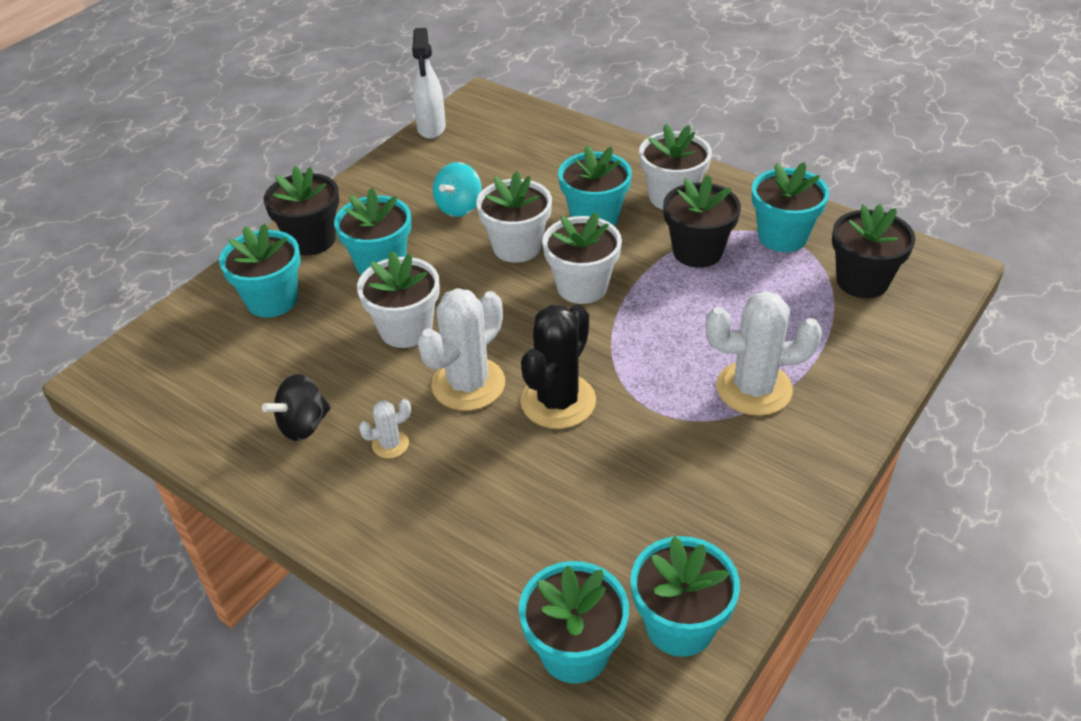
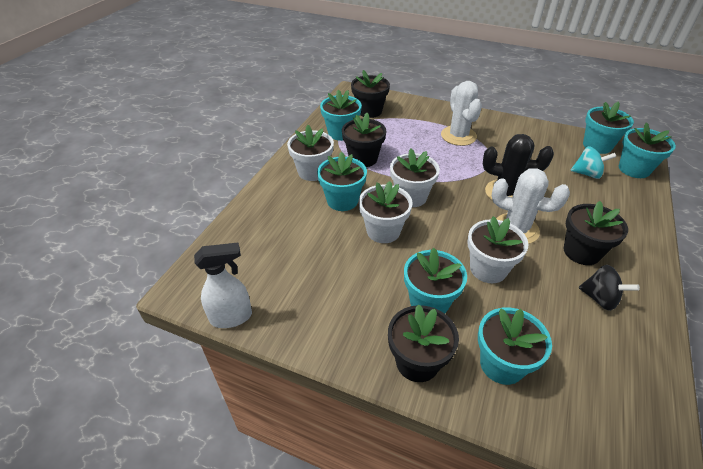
camera: 105 degrees left, 0 degrees up
white cactus [359,399,411,459] -> black flower pot [564,201,628,265]
turquoise spinning top [433,162,482,217] -> turquoise spinning top moved to [570,146,616,179]

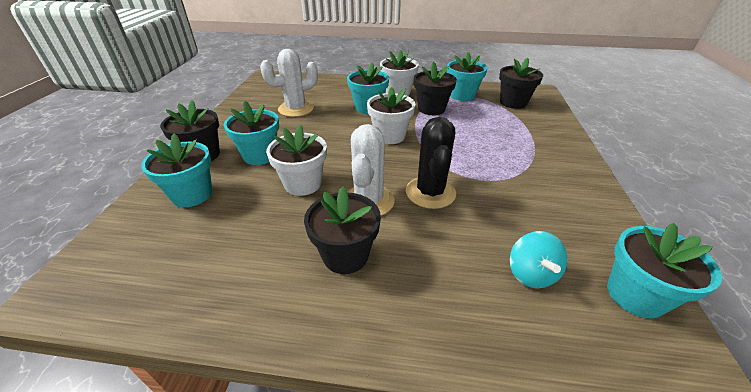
camera: 75 degrees right, 5 degrees down
white spray bottle [194,243,252,328] -> none
white flower pot [359,181,413,243] -> none
white cactus [441,81,482,146] -> white cactus moved to [260,49,318,117]
black spinning top [578,265,640,311] -> none
turquoise flower pot [619,122,676,178] -> none

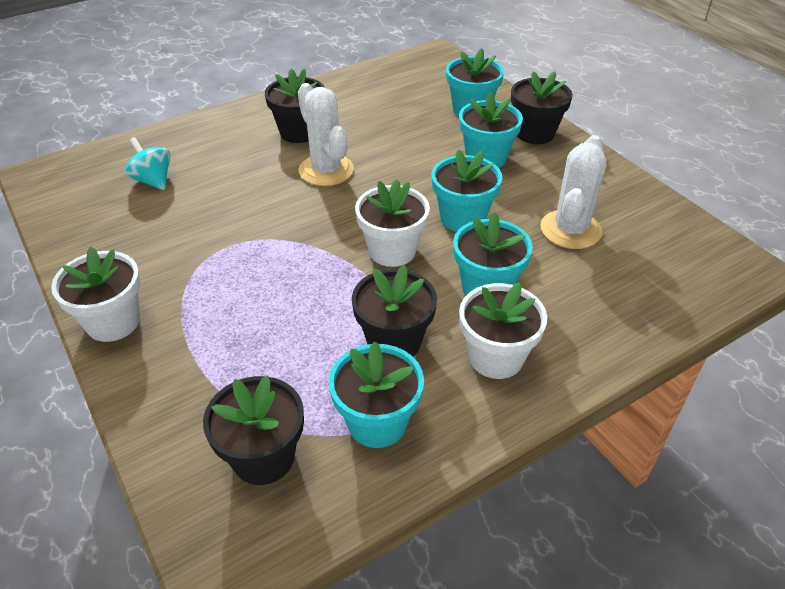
camera: 140 degrees right, 5 degrees up
white flower pot [266,125,327,196] -> white flower pot moved to [51,247,141,342]
black cactus [406,117,456,209] -> none
turquoise flower pot [607,223,722,318] -> turquoise flower pot moved to [432,149,502,232]

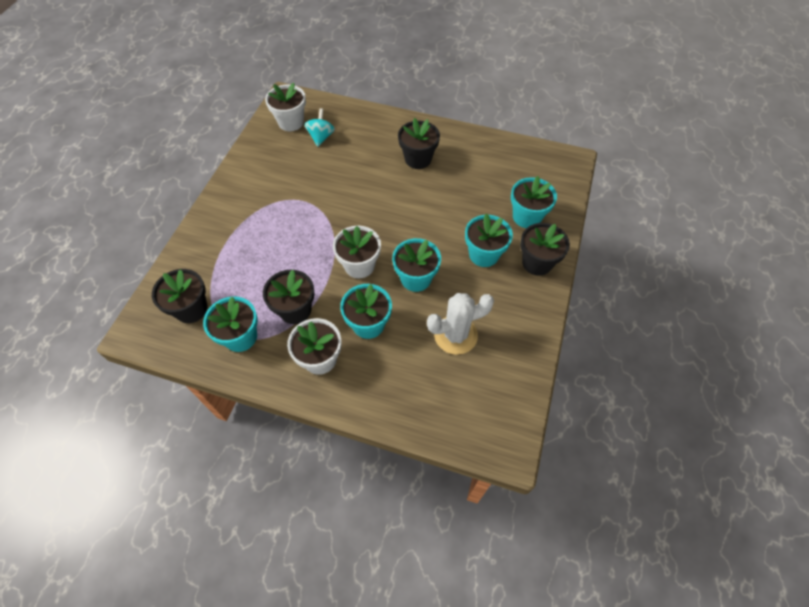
camera: 50 degrees right, 15 degrees up
white flower pot [51,247,141,342] -> white flower pot moved to [265,83,306,131]
white cactus [298,83,354,186] -> none

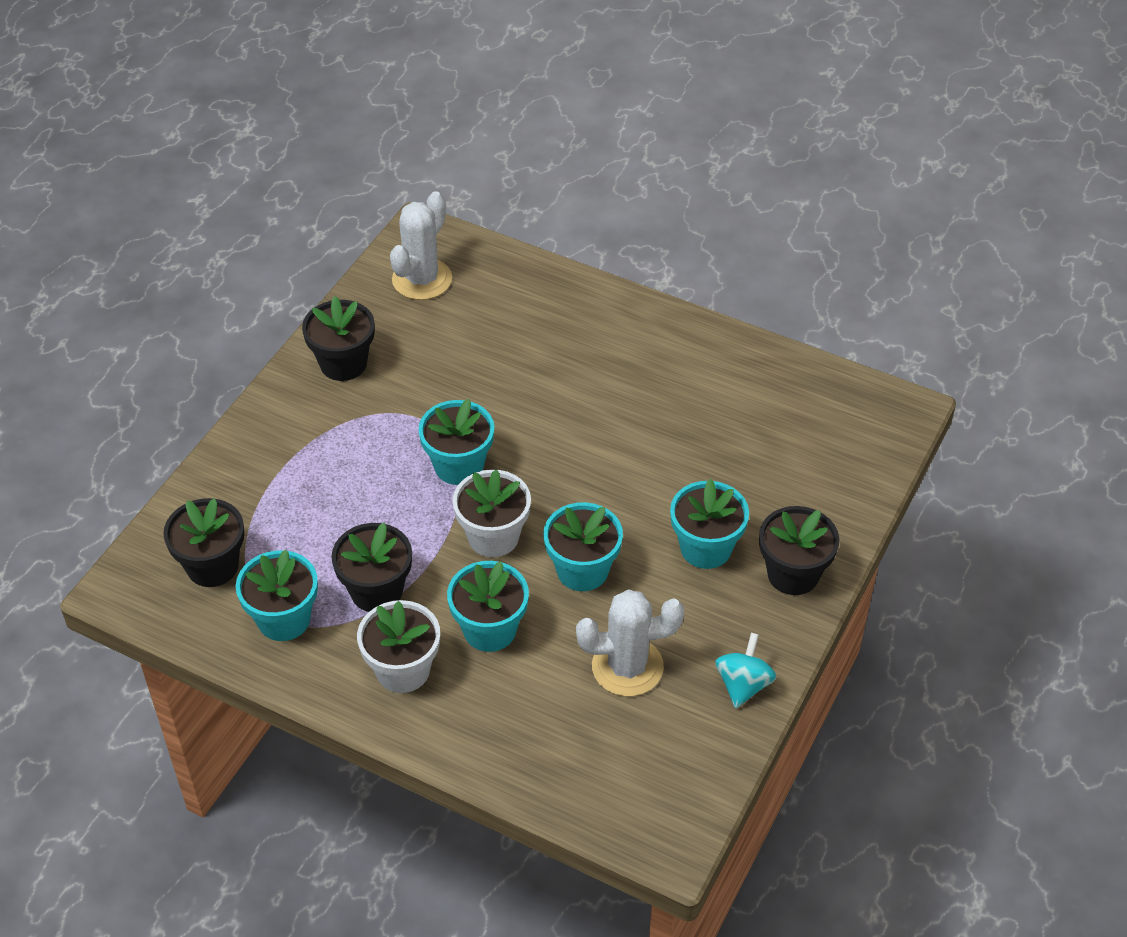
camera: 10 degrees right, 10 degrees down
white flower pot [265,83,306,131] -> white cactus [390,191,452,300]
turquoise spinning top [304,108,335,147] -> turquoise spinning top moved to [715,633,777,708]
black flower pot [398,118,440,169] -> black flower pot moved to [302,296,375,381]
turquoise flower pot [511,176,557,228] -> turquoise flower pot moved to [418,399,494,485]

